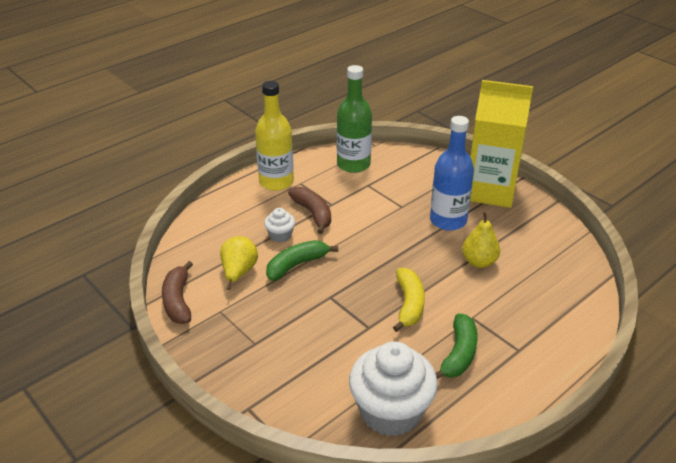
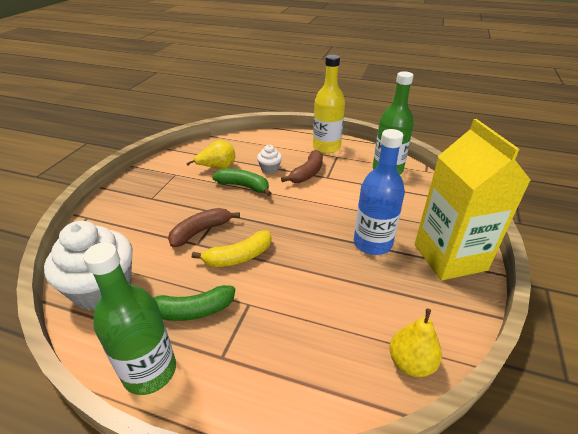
camera: 60 degrees right, 0 degrees up
brown banana [162,261,193,324] -> brown banana moved to [168,208,240,247]
yellow pear [462,212,500,268] -> yellow pear moved to [390,309,442,377]
none -> green bottle [83,242,176,395]

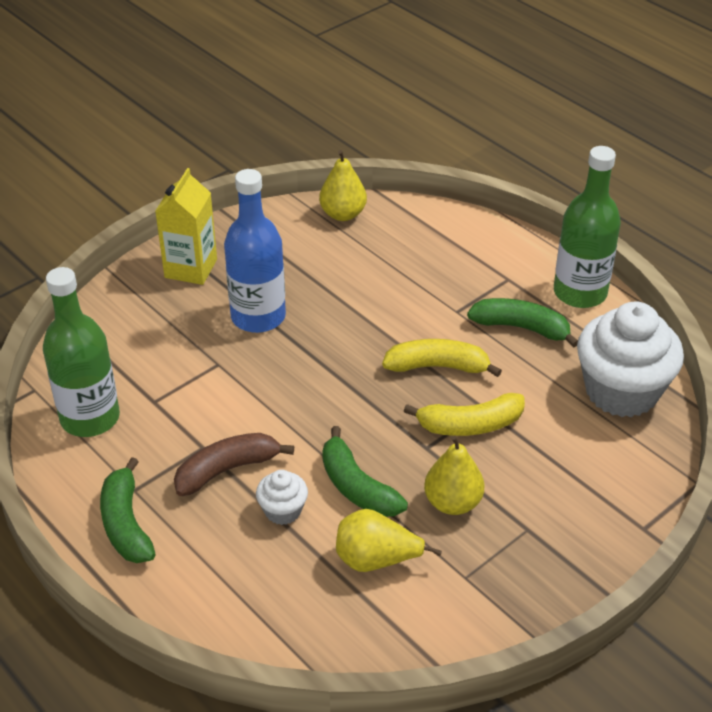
camera: 150 degrees left, 5 degrees up
brown banana [168,208,240,247] -> yellow banana [404,393,525,436]
yellow bottle [313,55,345,153] -> green banana [100,457,156,563]
yellow carton [415,119,531,280] -> yellow carton [155,168,217,285], size x0.60
none -> yellow pear [424,435,484,515]

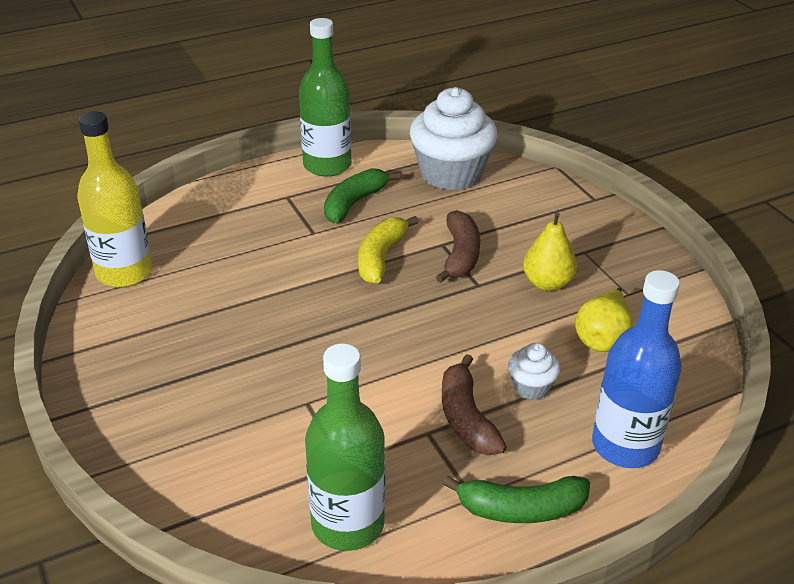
camera: 75 degrees left, 5 degrees down
yellow carton [155,168,217,285] -> none
blue bottle [224,169,286,333] -> blue bottle moved to [592,270,682,468]
yellow pear [319,150,367,221] -> yellow bottle [77,111,152,287]
green banana [322,426,408,517] -> none
yellow banana [404,393,525,436] -> brown banana [436,210,481,283]

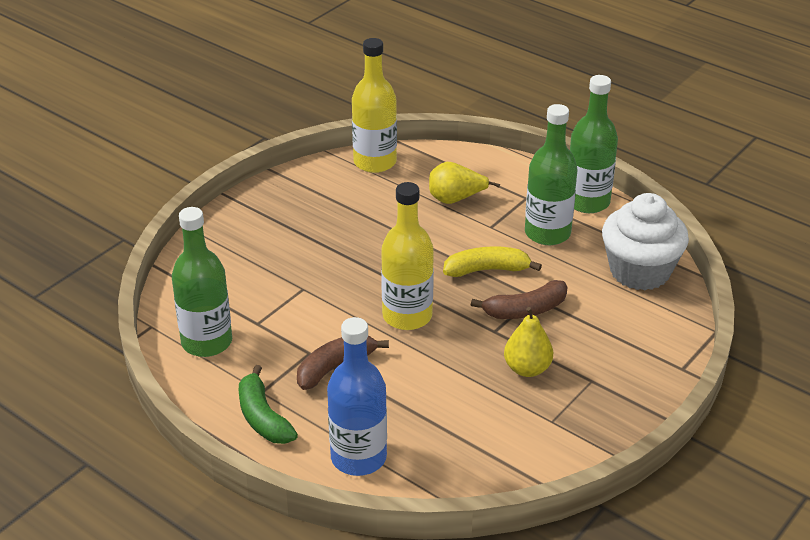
camera: 65 degrees right, 0 degrees up
green banana [324,168,400,223] -> green bottle [525,104,577,245]
white cupcake [508,343,560,400] -> none
yellow pear [575,288,633,352] -> yellow pear moved to [429,162,500,204]
none -> yellow bottle [381,182,434,330]

